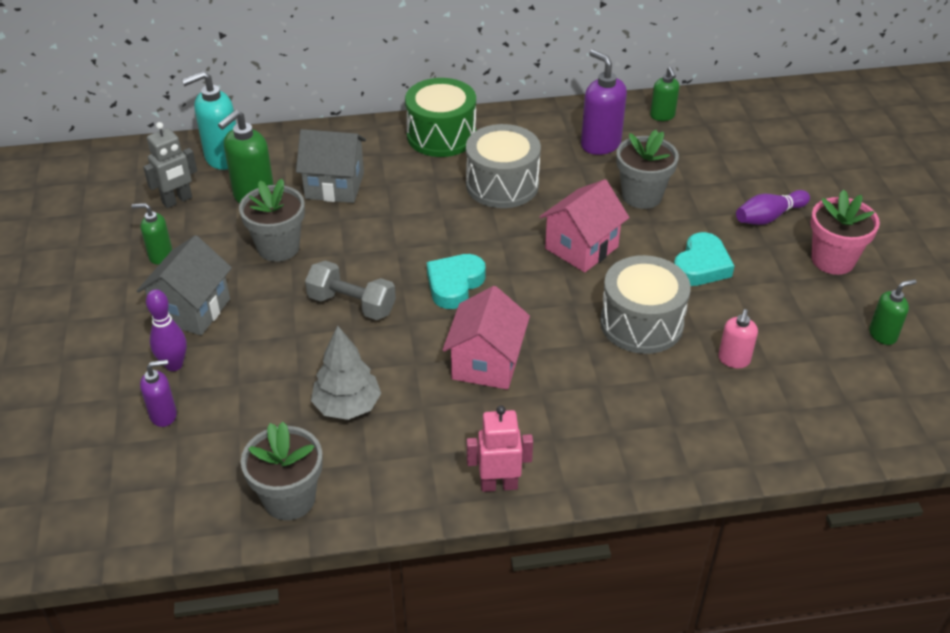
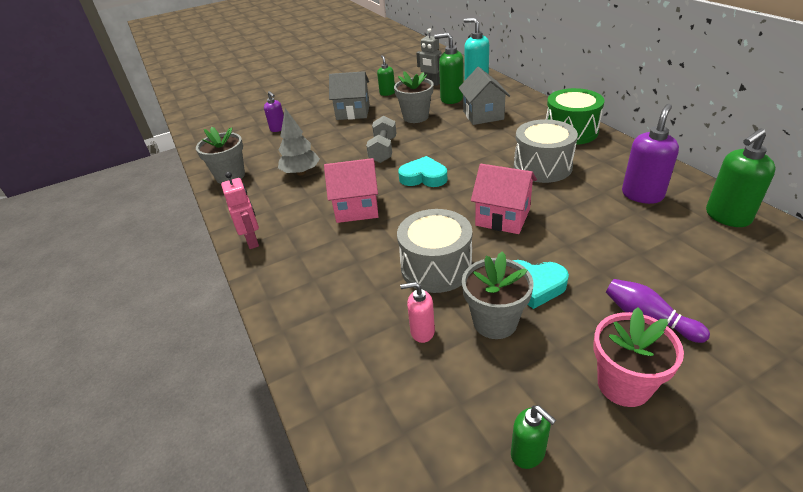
camera: 75 degrees right, 5 degrees down
purple bowling pin [146,289,187,371] -> none
grey flower pot [617,130,679,209] -> grey flower pot moved to [462,251,534,339]
green soap dispenser [650,67,679,121] -> green soap dispenser [706,128,776,227], size x1.68

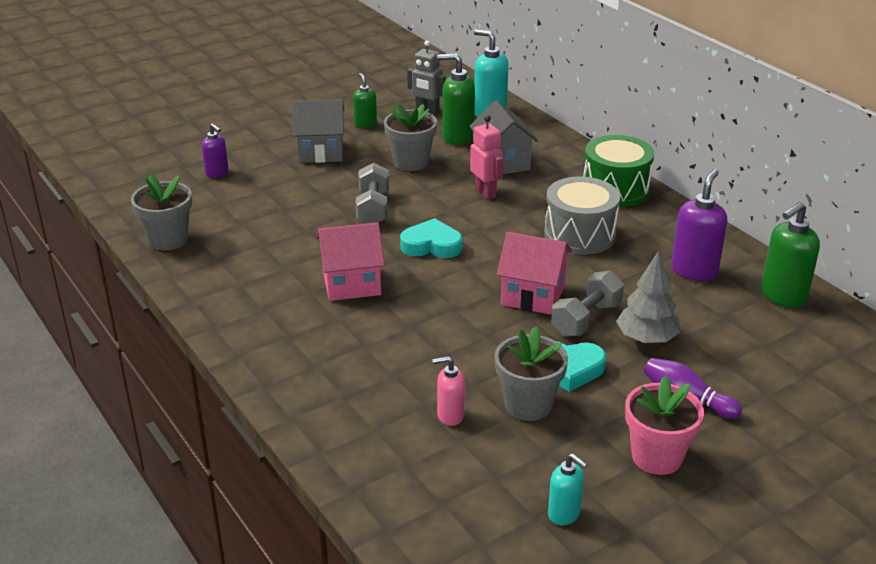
camera: 10 degrees left, 5 degrees down
pink robot [221,172,259,249] -> pink robot moved to [470,115,504,199]
grey tree [278,108,320,175] -> grey tree moved to [616,251,680,344]
grey drum [397,209,472,293] -> none
green soap dispenser [511,405,556,469] -> turquoise soap dispenser [548,454,588,525]
none -> grey dumbbell [551,270,624,337]

